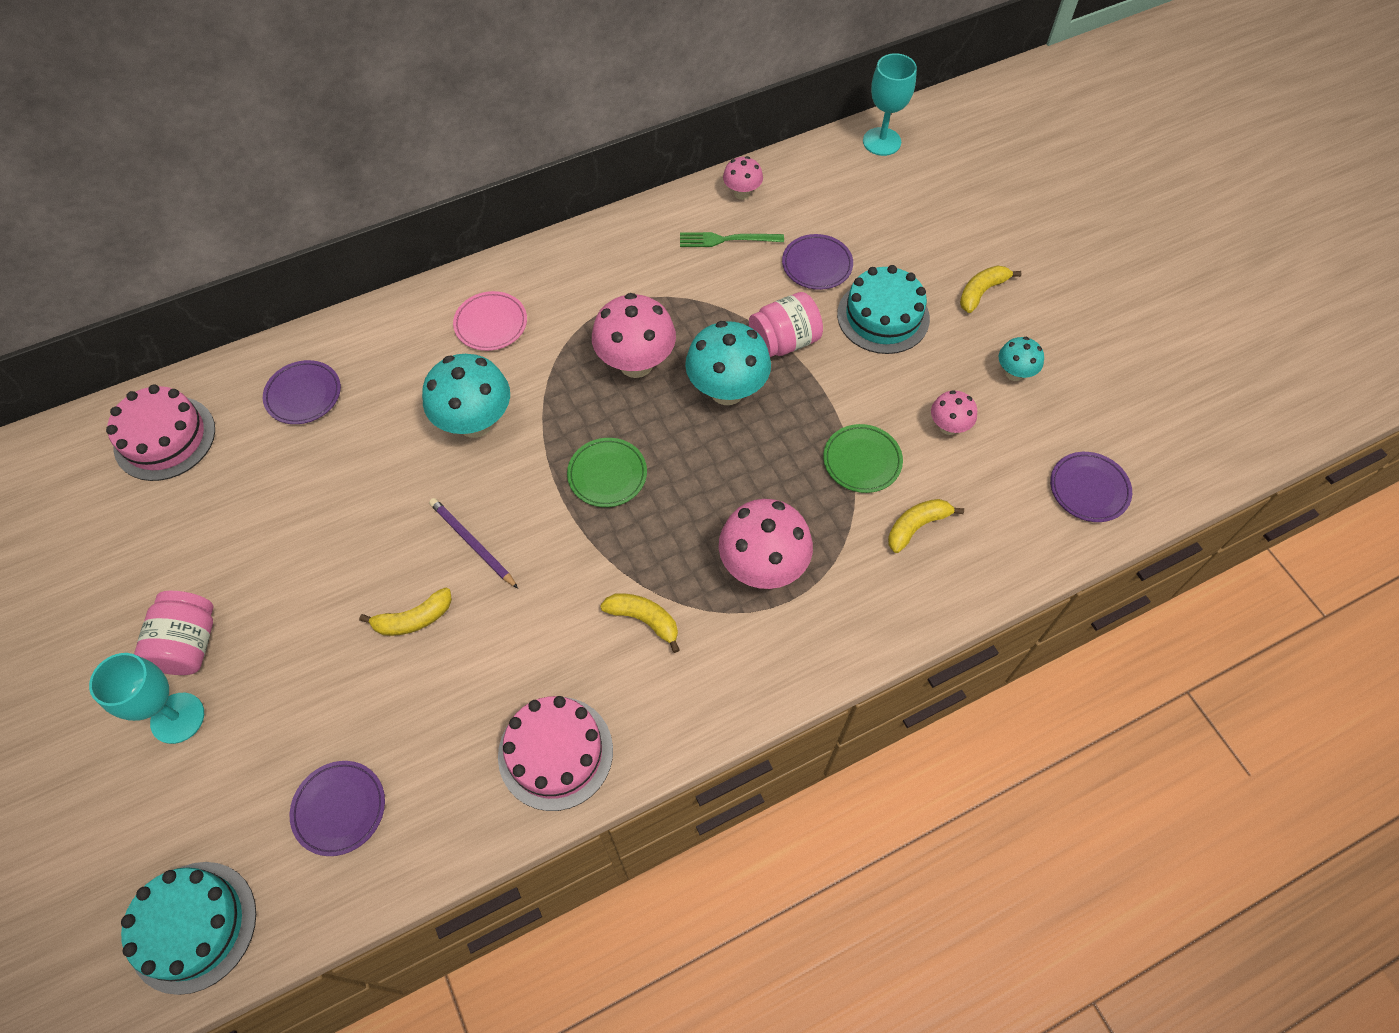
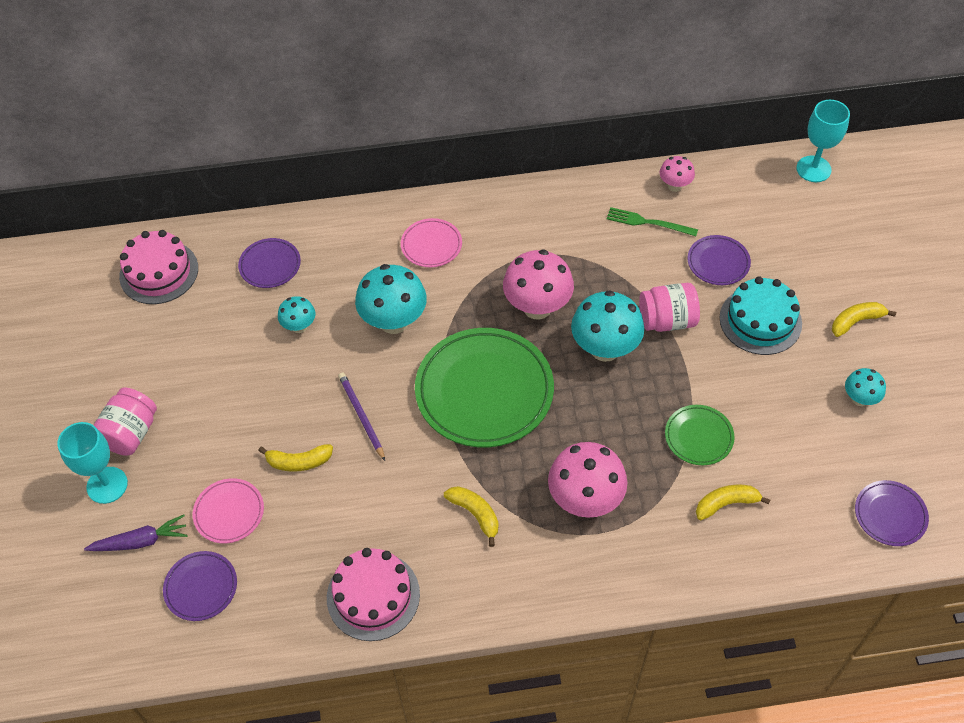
camera: 20 degrees right, 5 degrees down
turquoise cake [121,862,256,995] -> none
green plate [567,438,647,507] -> green plate [415,328,554,447], size x2.07
pink mushroom [931,390,977,435] -> none
none -> purple carrot [84,515,188,551]
none -> pink plate [193,478,264,543]
none -> turquoise mushroom [278,296,315,333]

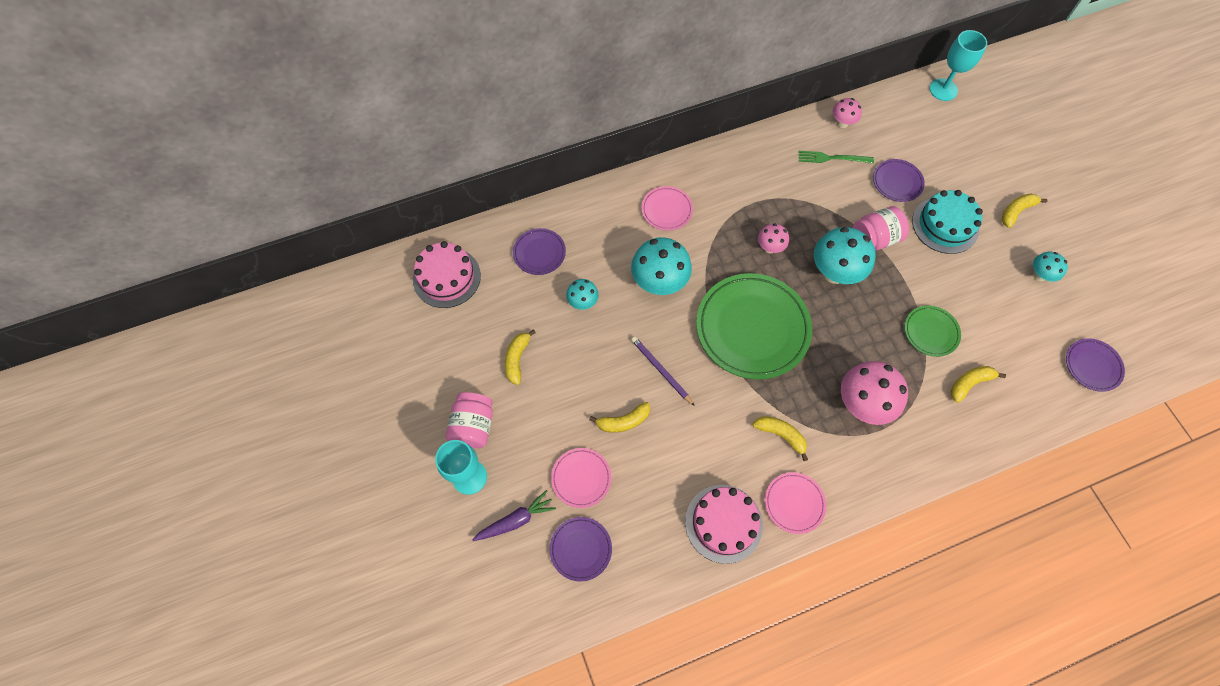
camera: 15 degrees left, 10 degrees up
pink mushroom [503,249,574,320] -> pink mushroom [758,224,789,253], size x0.54
none -> yellow banana [505,329,536,385]
none -> pink plate [765,472,826,534]

